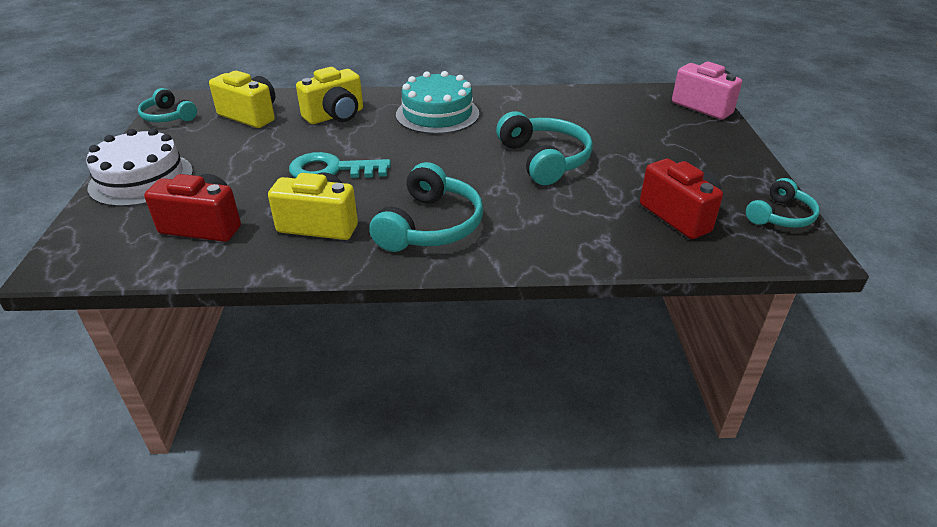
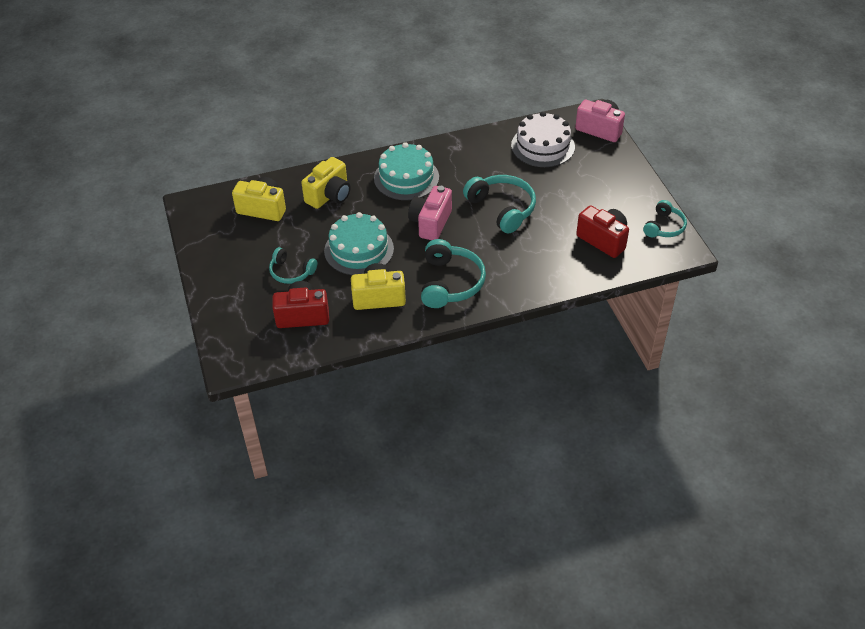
camera: 15 degrees left, 10 degrees up
white cake [86,128,193,207] -> white cake moved to [511,111,575,167]
turquoise headphones [138,88,197,122] -> turquoise headphones moved to [269,247,317,284]
turquoise key [289,152,391,178] -> turquoise cake [324,212,394,275]
none -> pink camera [408,186,452,240]

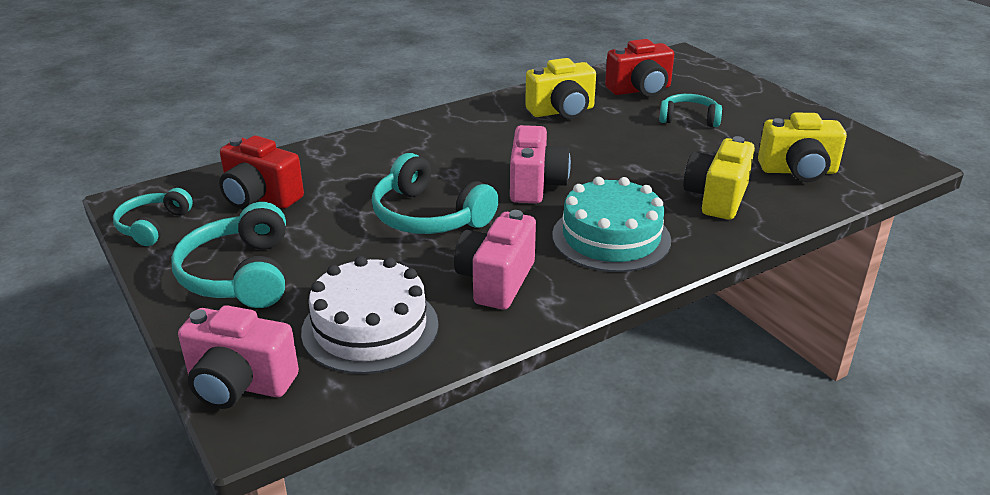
camera: 165 degrees right, 15 degrees down
turquoise cake [324,212,394,275] -> none
turquoise headphones [421,239,486,308] -> turquoise headphones moved to [171,202,286,308]
none -> pink camera [454,210,536,310]

